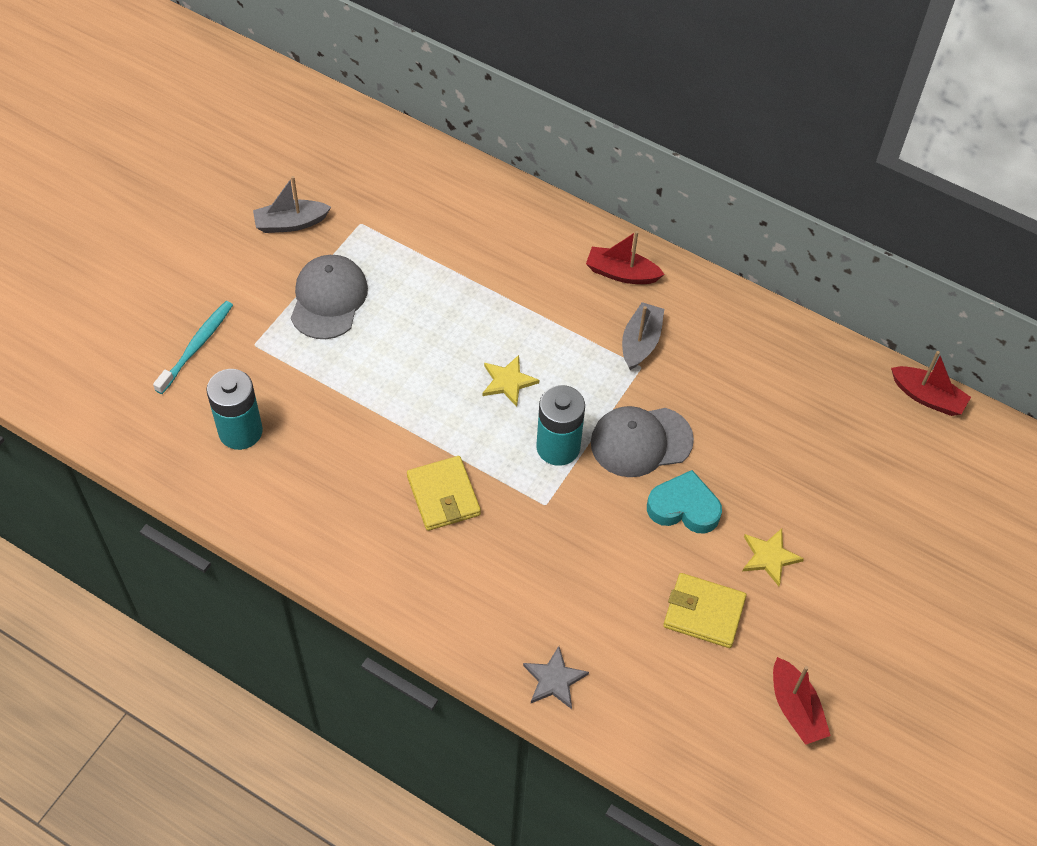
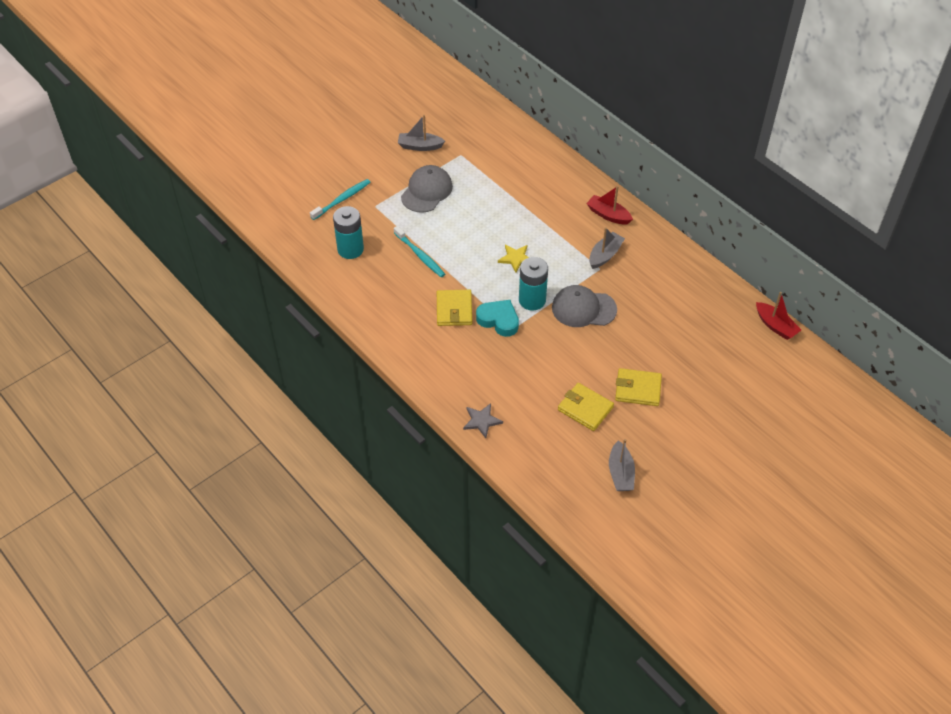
camera: 20 degrees right, 5 degrees down
turquoise heart [647,470,722,533] -> turquoise heart moved to [476,300,519,337]
yellow star [743,528,804,586] -> yellow wallet [615,368,662,406]
red boat [773,657,831,745] -> grey boat [609,439,635,491]
none -> turquoise toothbrush [394,226,445,277]

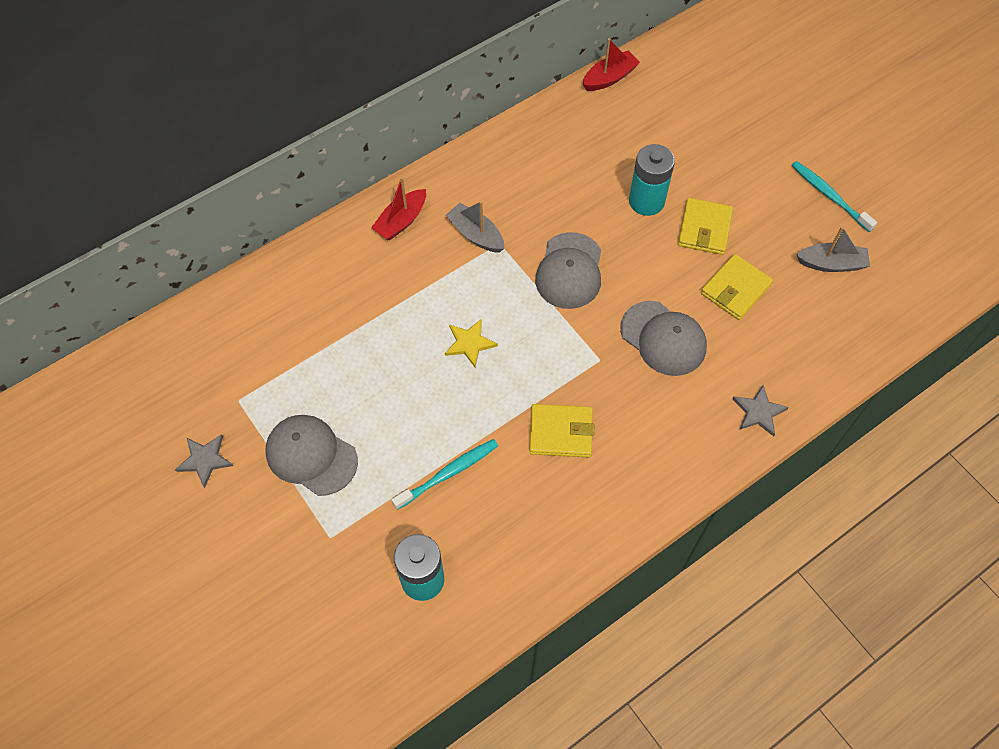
camera: 85 degrees left, 10 degrees up
turquoise toothbrush [310,179,370,220] -> turquoise toothbrush moved to [791,161,877,232]
grey boat [398,115,445,151] -> grey star [175,434,233,488]
turquoise heart [476,300,519,337] -> none
turquoise battery [519,257,548,310] -> turquoise battery moved to [629,144,675,216]
none -> grey cap [620,301,707,376]

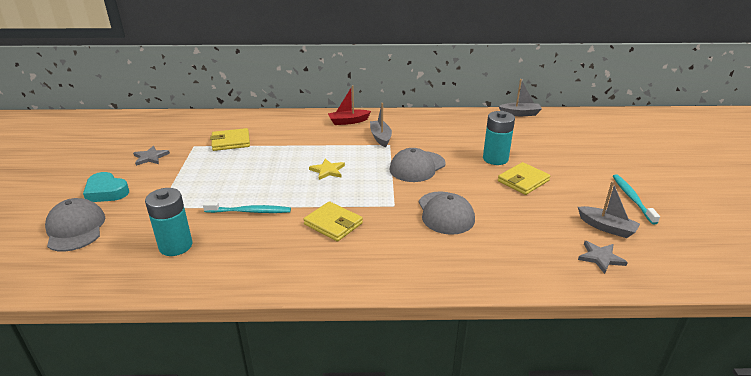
camera: 35 degrees right, 30 degrees down
grey cap [266,415,358,496] -> grey cap moved to [45,198,105,252]
red boat [582,38,640,91] -> grey boat [499,79,542,116]
yellow wallet [701,254,773,320] -> yellow wallet moved to [210,128,250,151]
grey star [732,385,789,437] -> grey star moved to [578,241,628,274]
none -> turquoise heart [83,172,129,202]

